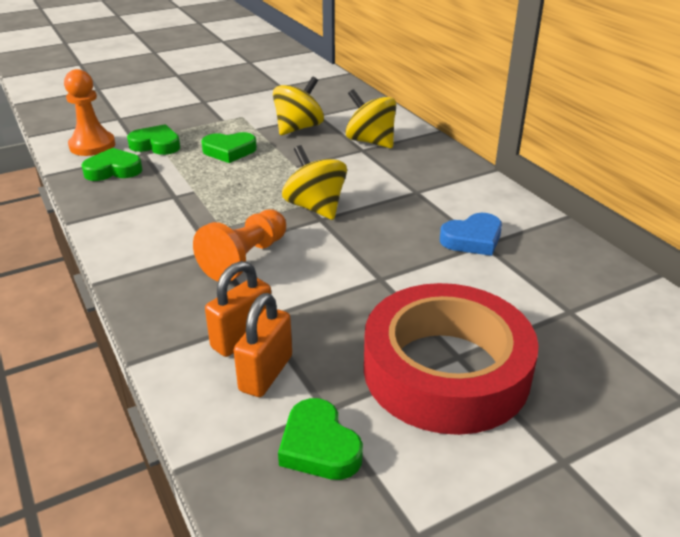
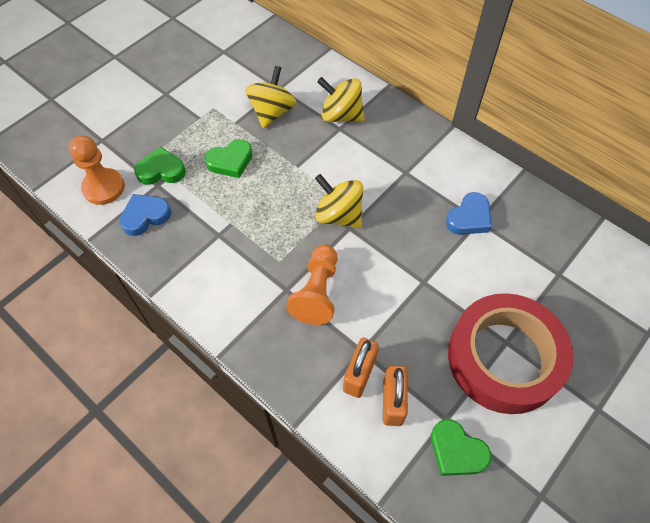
camera: 20 degrees left, 25 degrees up
green heart [81,148,143,181] -> blue heart [119,194,171,236]

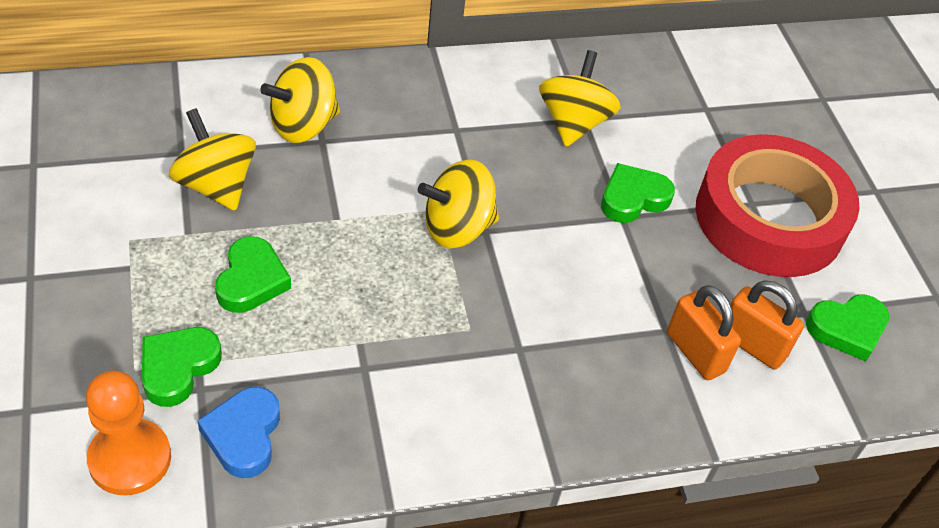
camera: 60 degrees left, 10 degrees down
orange pawn [286,245,338,325] -> none
blue heart [446,192,492,235] -> yellow spinning top [539,50,621,147]
none -> green heart [601,163,675,223]

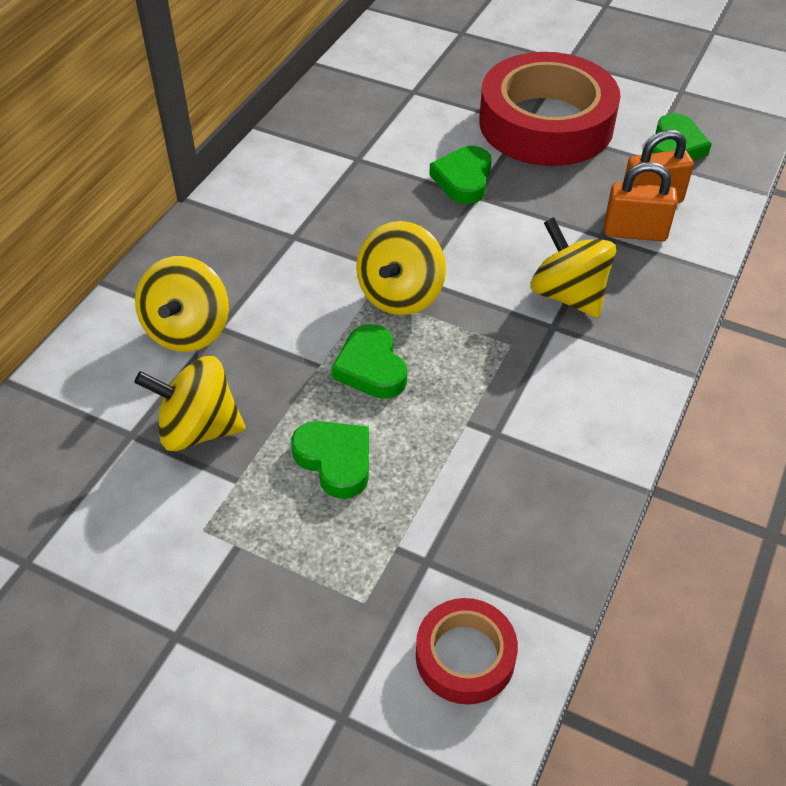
camera: 45 degrees left, 0 degrees up
orange pawn [86,371,171,495] -> red tape [416,598,518,705]
green heart [142,327,222,407] -> green heart moved to [332,324,407,399]
blue heart [197,387,280,478] -> none
yellow spinning top [539,50,621,147] -> yellow spinning top moved to [531,217,616,318]

